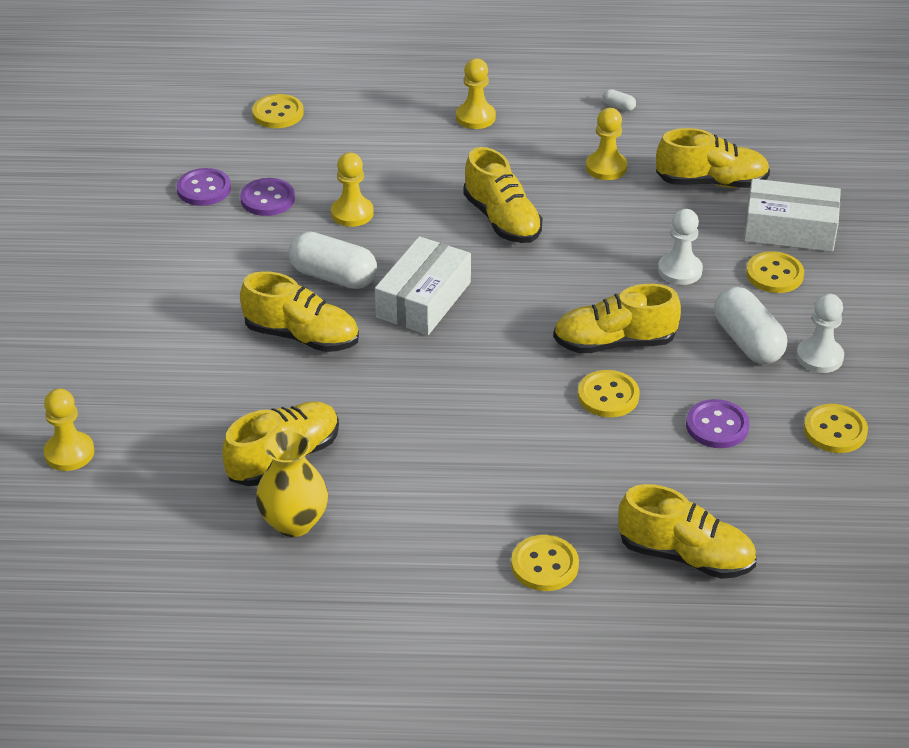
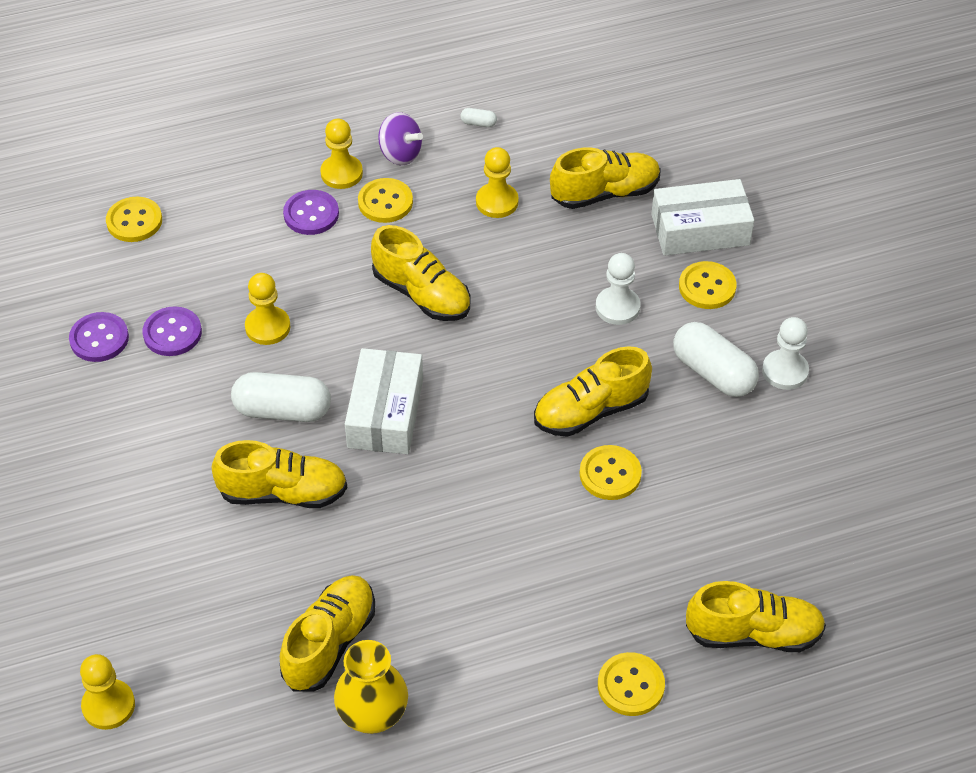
camera: 20 degrees left, 10 degrees up
purple button [686,399,749,448] -> purple button moved to [283,190,339,235]
yellow button [804,404,868,453] -> yellow button moved to [358,178,413,223]
none -> purple spinning top [378,112,423,165]

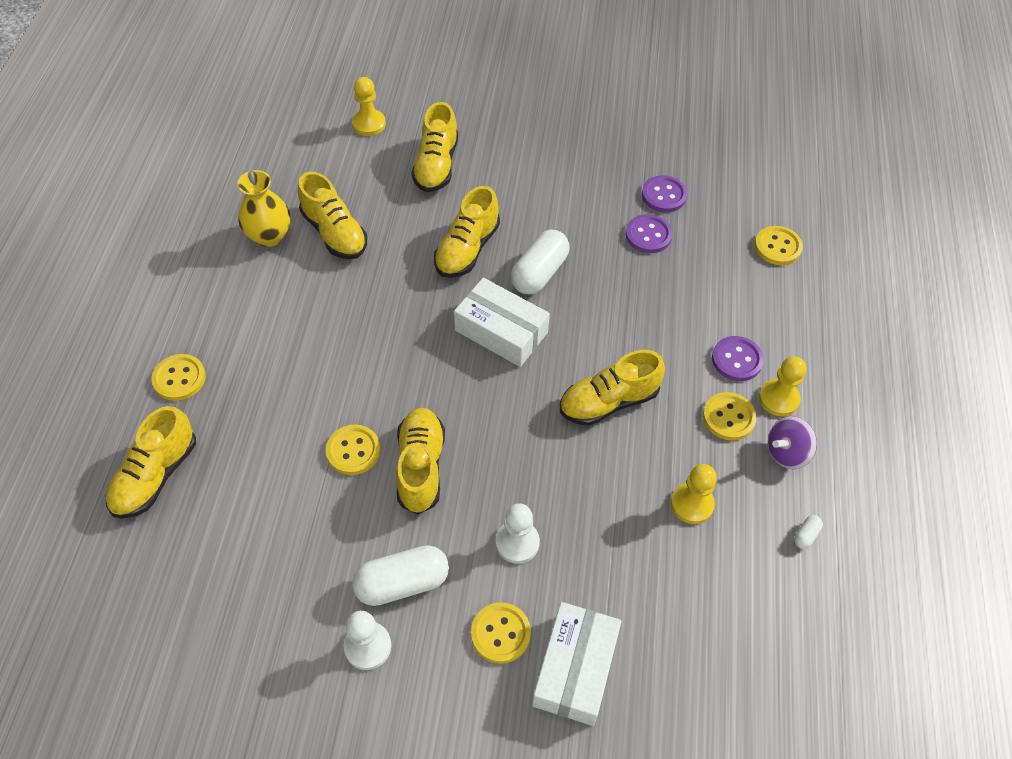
camera: 115 degrees right, 5 degrees up
yellow pawn [245,273,290,345] -> none
yellow shoe [550,148,661,209] -> yellow shoe moved to [411,102,458,192]

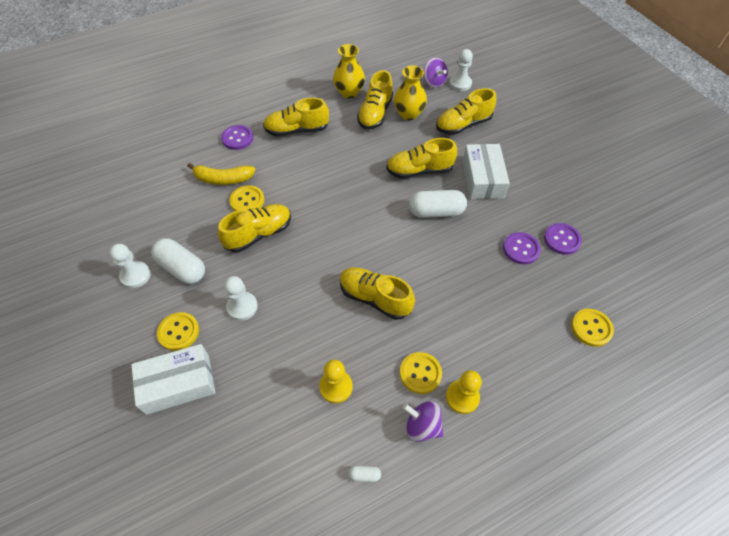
camera: 55 degrees right, 0 degrees up
yellow shoe [106,406,196,518] -> yellow shoe moved to [263,98,329,137]
yellow button [152,354,206,401] -> none
yellow pawn [352,77,386,136] -> white pawn [449,49,473,91]
white box [454,278,550,367] -> white box moved to [463,144,510,199]
purple button [712,336,764,381] -> purple button moved to [221,125,253,150]
none -> yellow banana [187,163,255,185]
none -> yellow vase [394,66,427,120]
none -> purple spinning top [423,58,448,88]

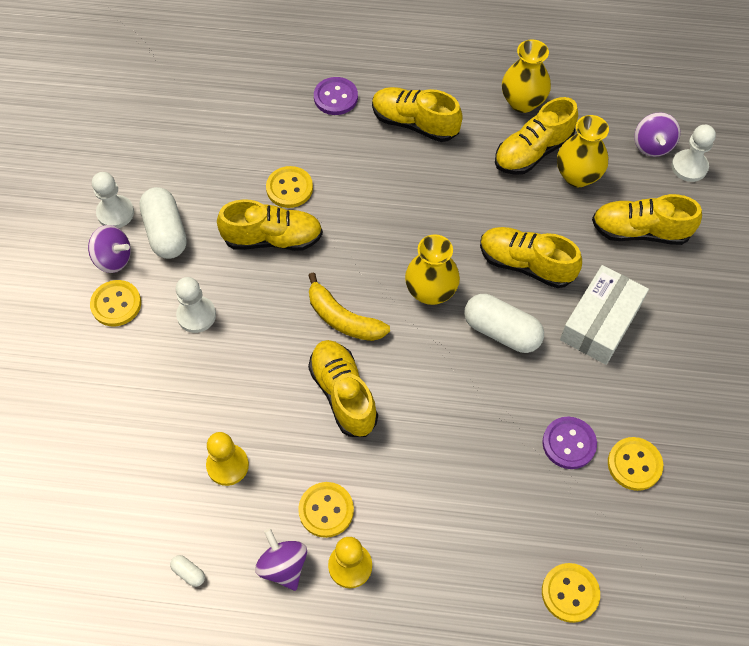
camera: 35 degrees right, 5 degrees up
white box [131,344,215,415] -> none
yellow banana [187,163,255,185] -> yellow banana moved to [308,272,390,341]
purple button [544,223,582,255] -> yellow button [608,437,663,491]
none -> purple spinning top [88,225,131,273]
none -> yellow vase [405,234,460,305]

